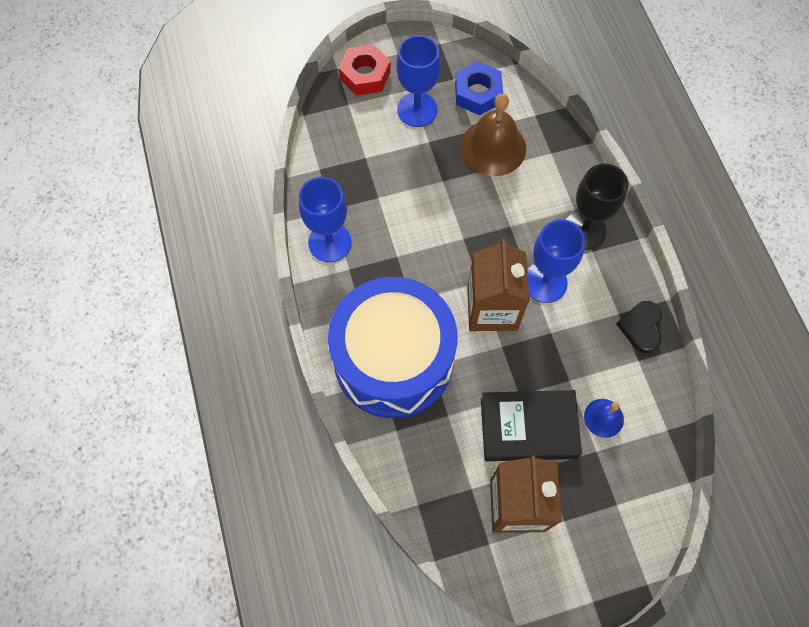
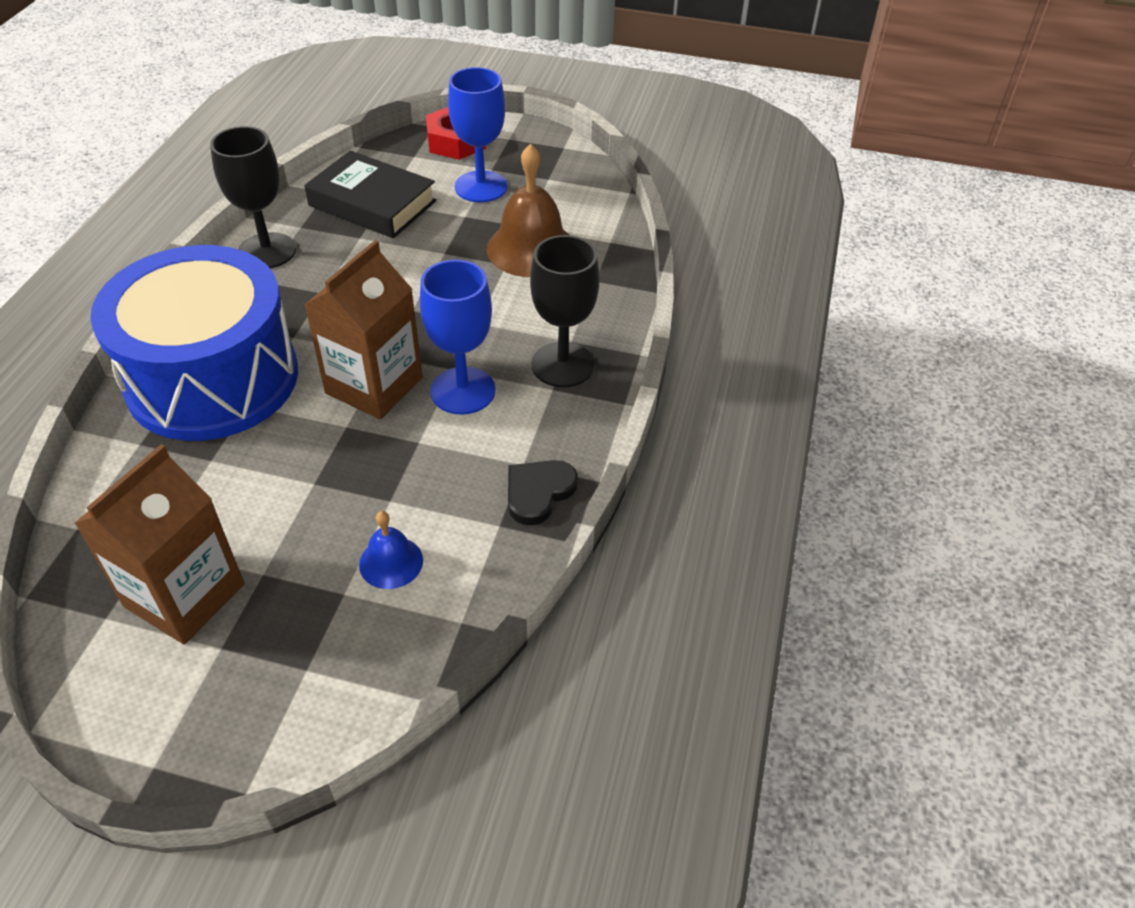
camera: 30 degrees right, 20 degrees down
blue goblet [299,177,352,263] -> black goblet [210,126,296,269]
blue nut [455,61,503,116] -> none
black book [481,390,582,461] -> black book moved to [304,150,436,238]

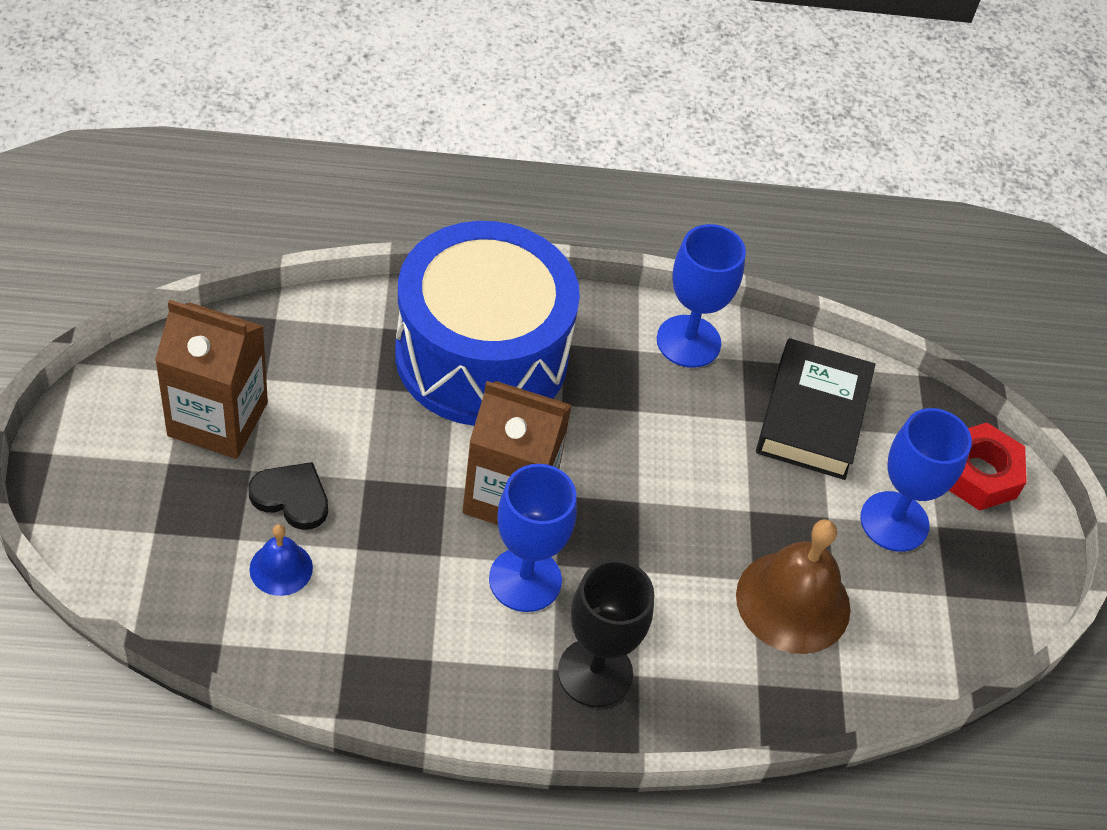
camera: 70 degrees right, 5 degrees up
black goblet [210,126,296,269] -> blue goblet [657,224,746,368]
black heart [508,460,578,525] -> black heart moved to [248,462,328,530]

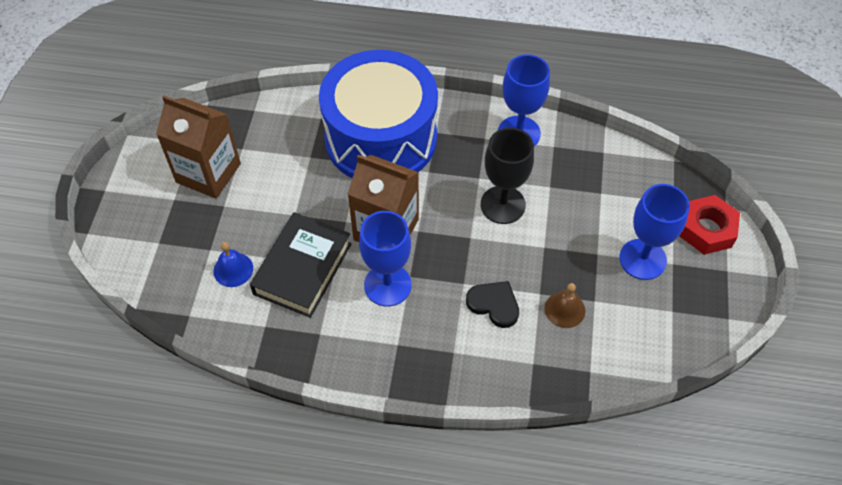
camera: 15 degrees right, 5 degrees up
black heart [248,462,328,530] -> black heart moved to [466,281,519,328]
black goblet [558,559,654,707] -> black goblet moved to [481,128,534,224]
brown bell [736,519,851,654] -> brown bell [545,283,585,328], size x0.53
black book [756,338,875,480] -> black book moved to [250,212,352,318]

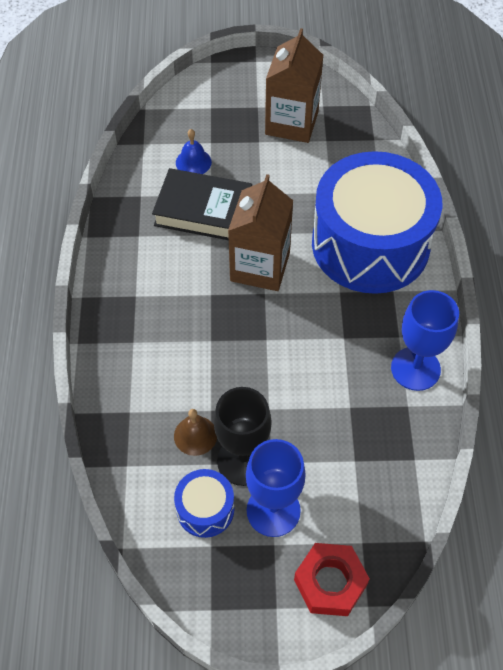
camera: 80 degrees right, 0 degrees up
blue goblet [359,211,412,307] -> none
black heart [466,281,519,328] -> none
black goblet [481,128,534,224] -> black goblet moved to [214,387,271,486]
none -> blue drum [174,469,234,538]

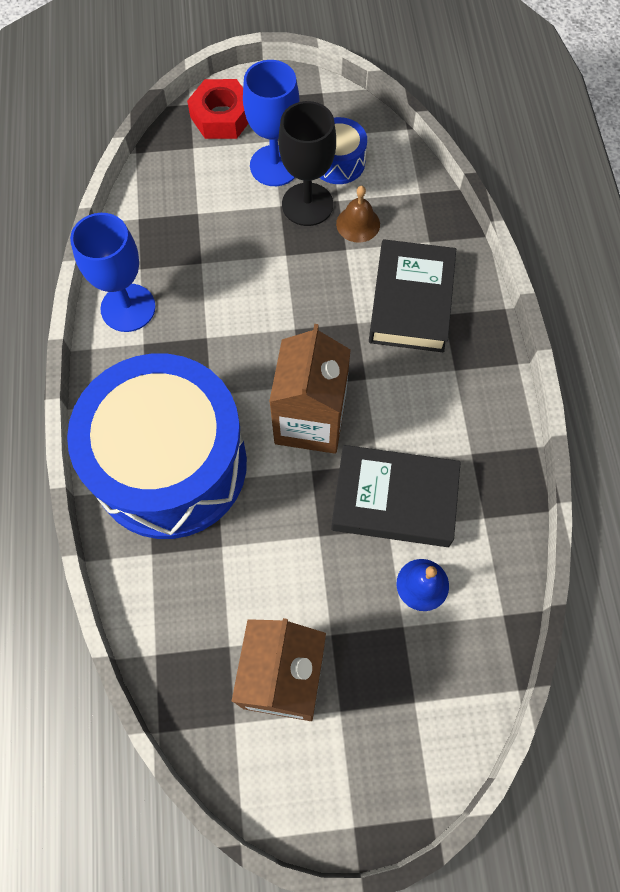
camera: 175 degrees right, 10 degrees up
none -> black book [369,239,456,352]

